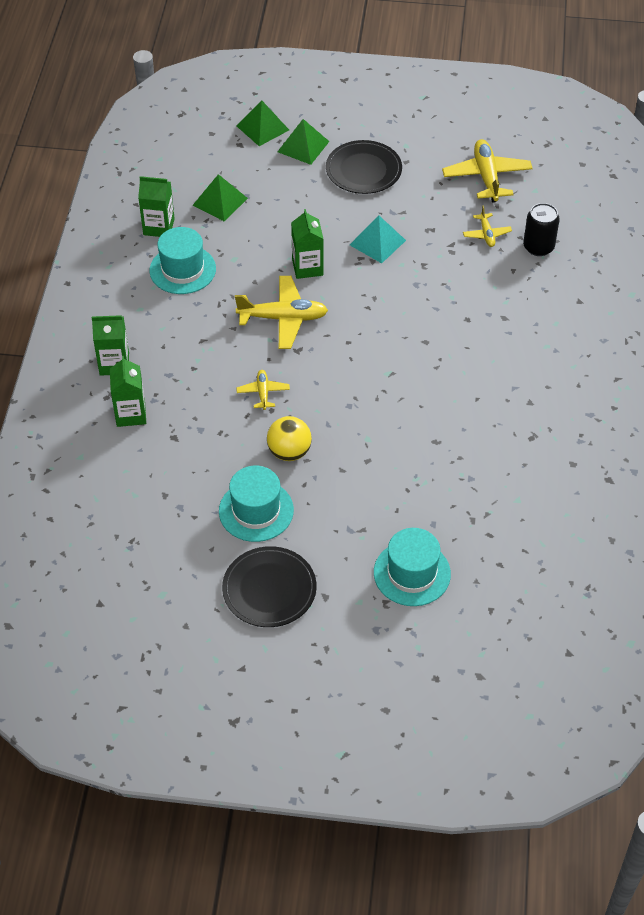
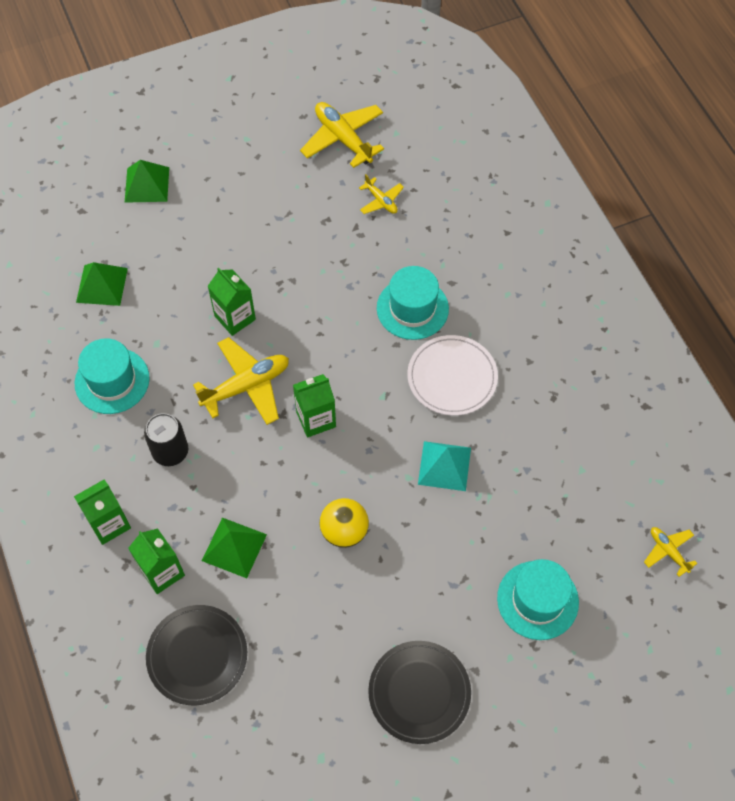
camera: 30 degrees left, 10 degrees up
green carton [138,176,175,237] -> green carton moved to [293,374,336,438]
turquoise hat [219,466,294,542] -> turquoise hat moved to [377,266,449,340]
yellow plane [236,370,290,410] -> yellow plane moved to [644,527,698,577]
green pyramid [237,100,289,146] -> green pyramid moved to [202,518,267,578]
black plate [326,140,402,194] -> black plate moved to [146,605,247,705]
turquoise pyramid [350,216,406,263] -> turquoise pyramid moved to [418,441,471,491]
black can [523,203,560,256] -> black can moved to [144,413,188,466]
none -> white plate [407,335,498,416]

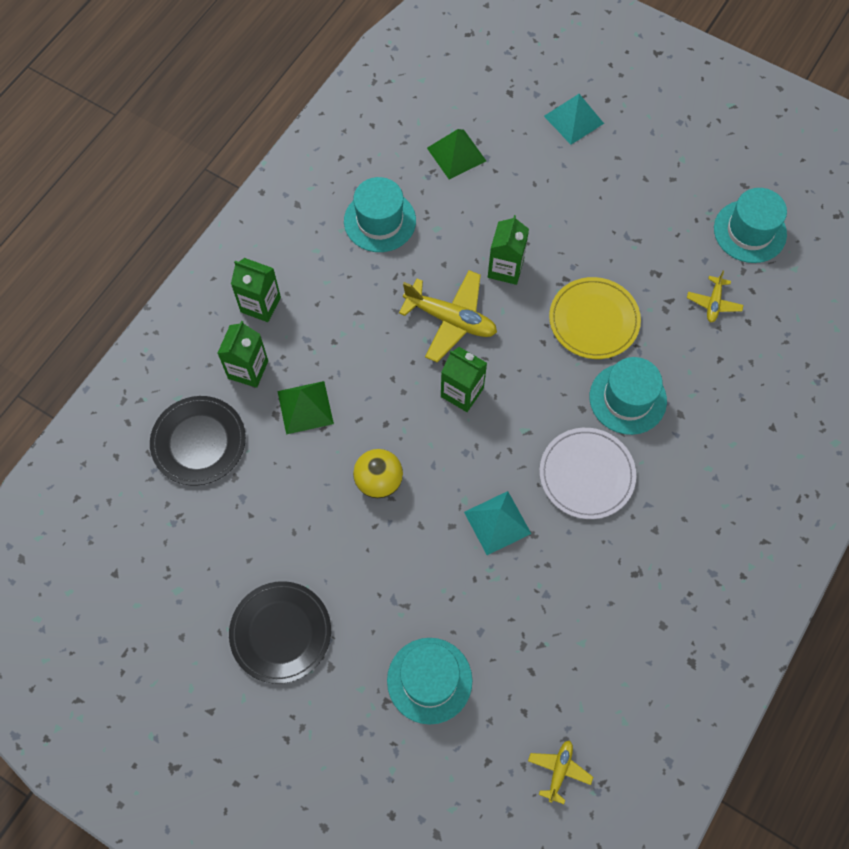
camera: 55 degrees right, 5 degrees up
green pyramid [125,160,169,203] -> turquoise pyramid [544,94,604,145]
black can [144,413,188,466] -> none
yellow plane [300,102,384,168] -> turquoise hat [714,188,787,263]
none -> yellow plate [549,277,641,359]

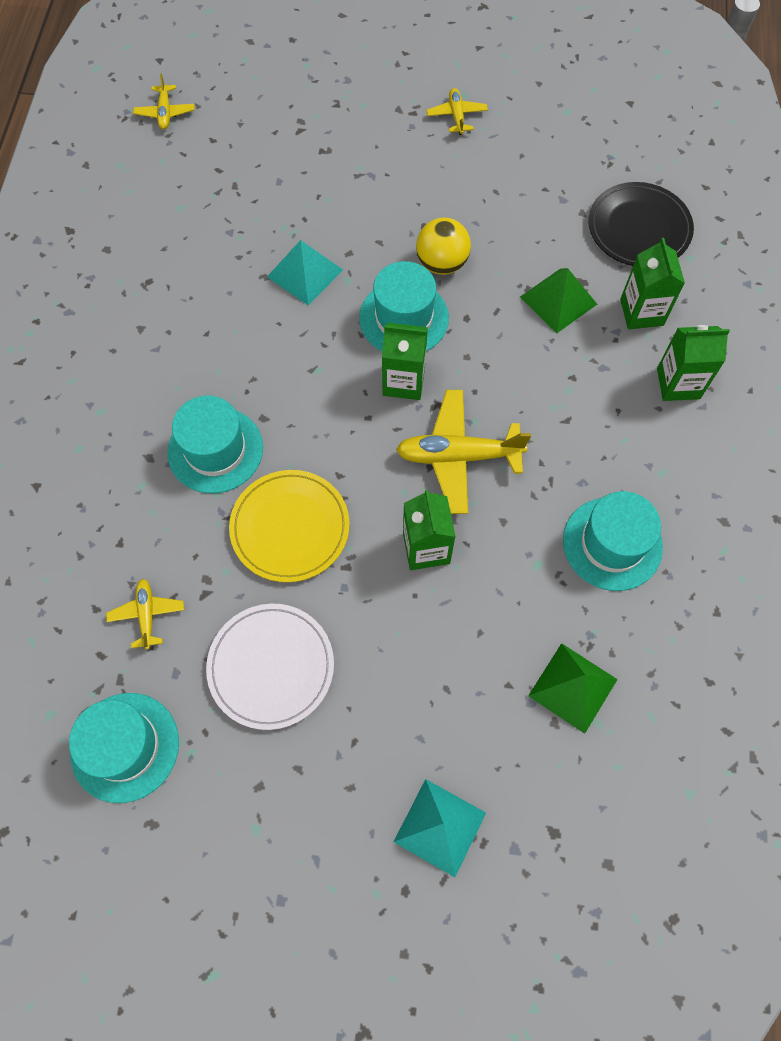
camera: 155 degrees right, 0 degrees up
black plate [229,581,331,684] -> yellow plane [427,88,488,135]
turquoise hat [387,638,472,725] -> turquoise hat moved to [359,261,449,351]
white plate [539,428,636,519] -> white plate moved to [206,604,334,730]

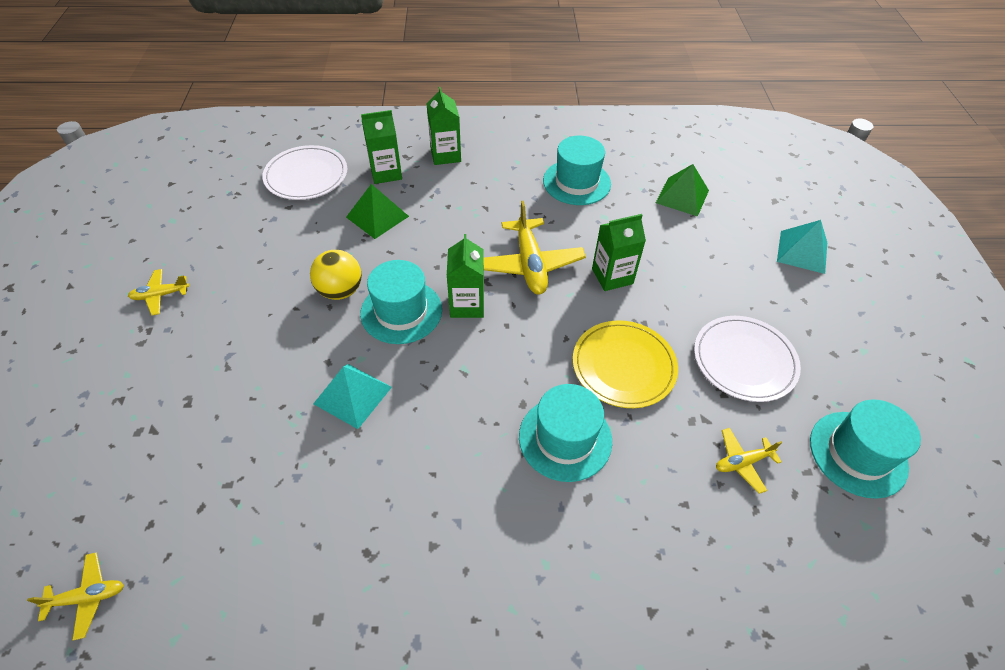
camera: 100 degrees left, 15 degrees down
black plate [589,182,694,266] -> white plate [262,145,347,200]

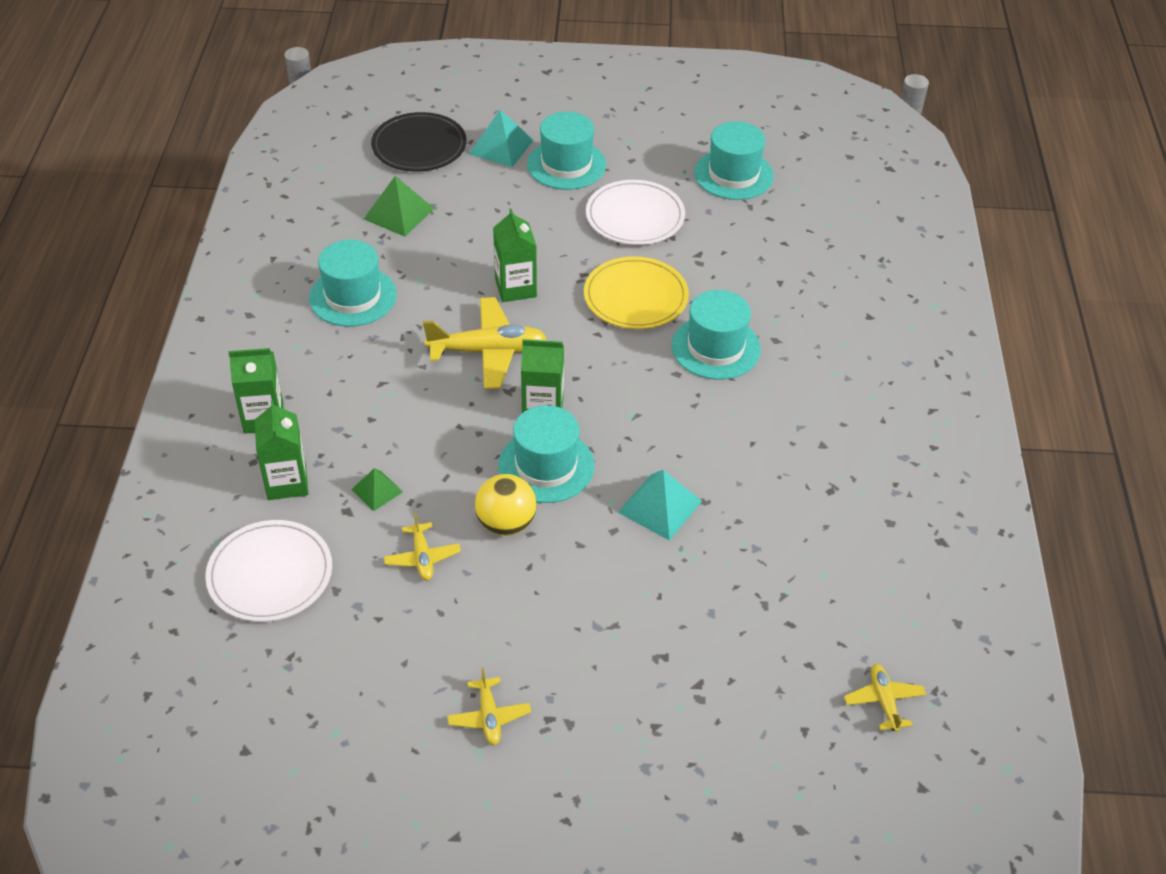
camera: 85 degrees left, 5 degrees down
green pyramid [346,184,409,239] -> green pyramid [351,468,403,511], size x0.61
yellow plane [716,428,782,494] -> yellow plane moved to [384,513,461,581]
none -> black plate [371,112,466,171]
none -> turquoise hat [527,112,606,190]

